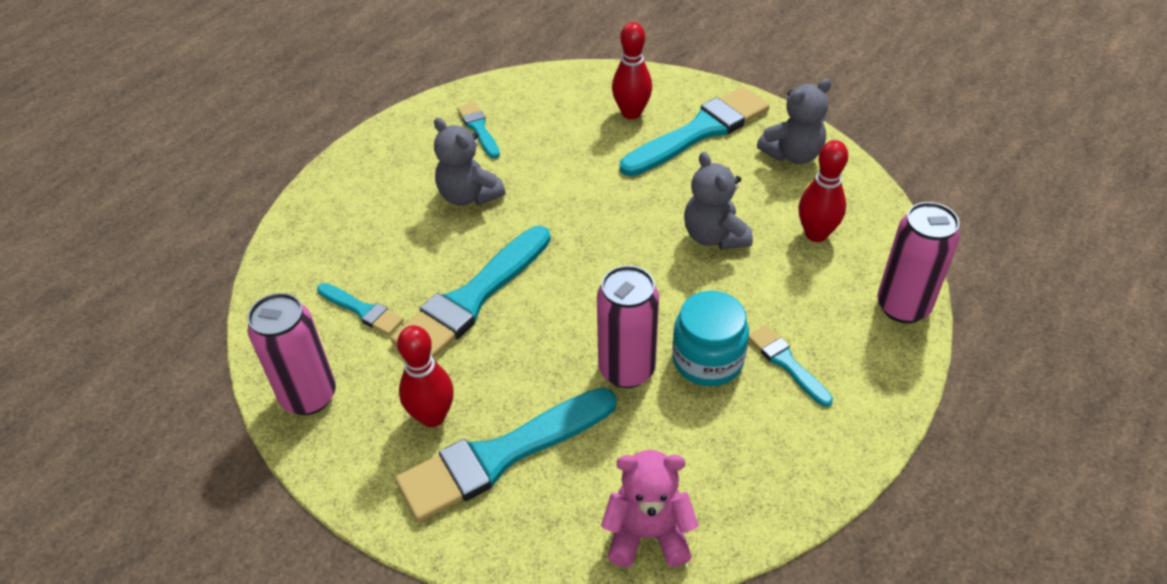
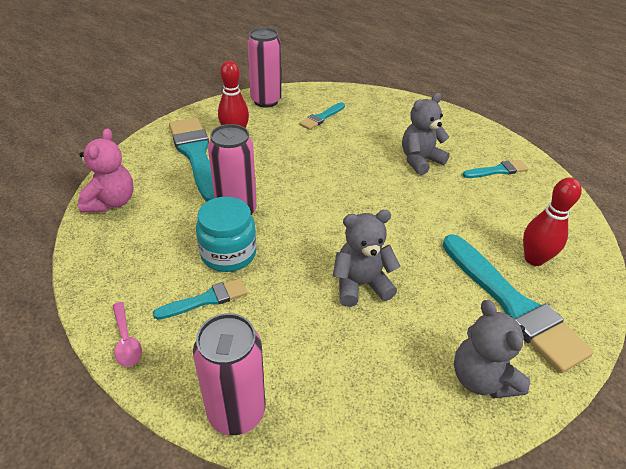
camera: 95 degrees right, 5 degrees down
turquoise brush [391,226,551,359] -> none
red bowling pin [798,140,848,242] -> none
none -> pink spoon [113,302,142,367]

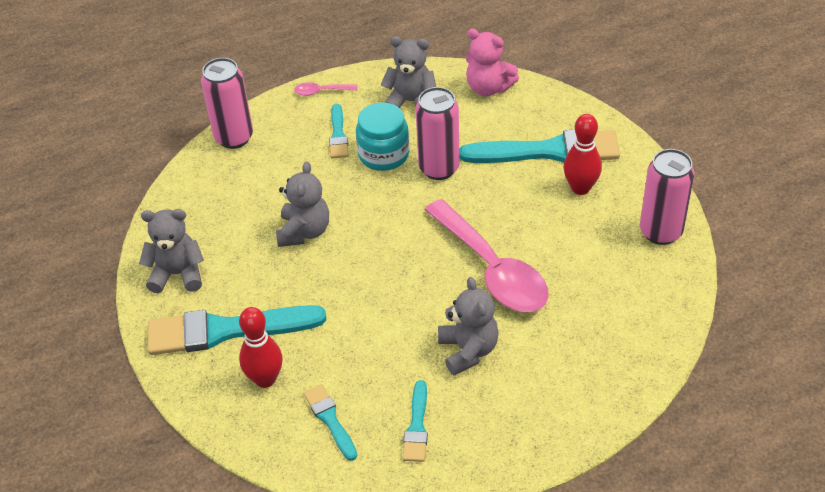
camera: 115 degrees right, 5 degrees up
turquoise brush [299,102,345,130] -> turquoise brush moved to [303,384,357,461]
none -> grey teddy bear [381,36,436,108]
none -> pink spoon [425,199,549,312]

